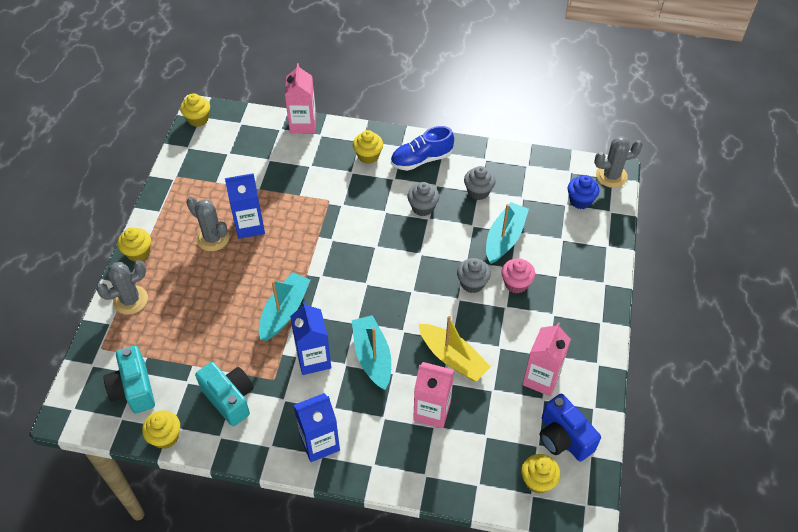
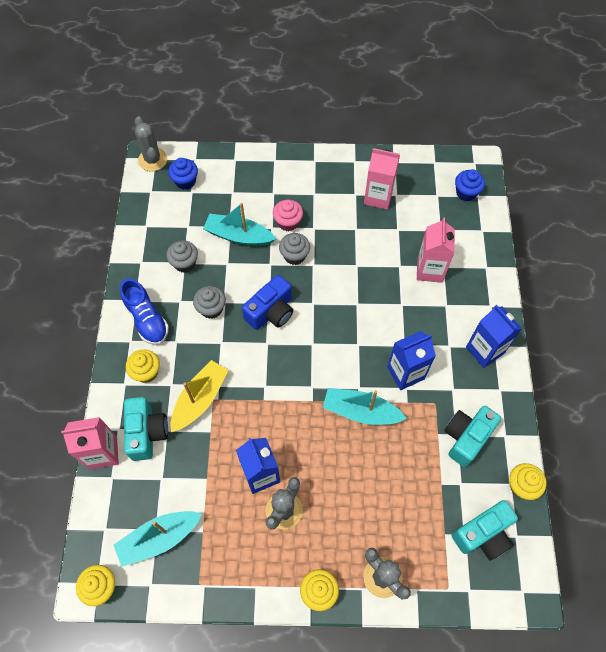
camera: 100 degrees left, 10 degrees up
turquoise boat [352,315,391,390] -> turquoise boat moved to [114,511,202,567]
yellow boat [419,316,491,382] -> yellow boat moved to [171,360,229,432]
yellow cupcake [521,454,560,494] -> blue cupcake [455,169,485,201]
blue camera [540,394,601,461] -> blue camera moved to [242,275,293,330]
none -> turquoise camera [124,397,168,461]

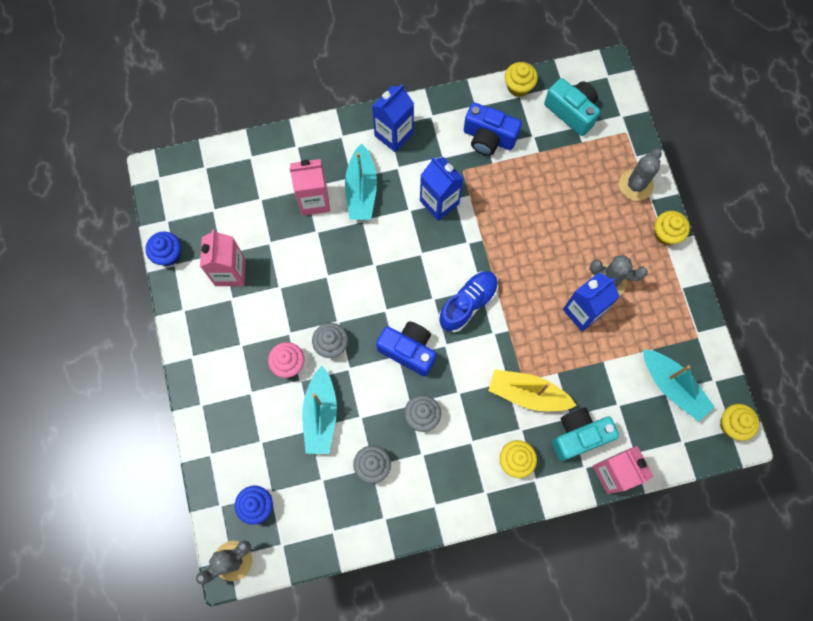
camera: 105 degrees left, 10 degrees up
blue shoe [120,278,169,345] -> blue shoe moved to [439,271,498,333]
turquoise boat [323,388,407,425] -> turquoise boat moved to [345,143,377,220]
turquoise camera [444,406,501,467] -> blue camera [464,102,522,155]
blue cupcake [455,169,485,201] -> blue cupcake moved to [146,232,181,266]

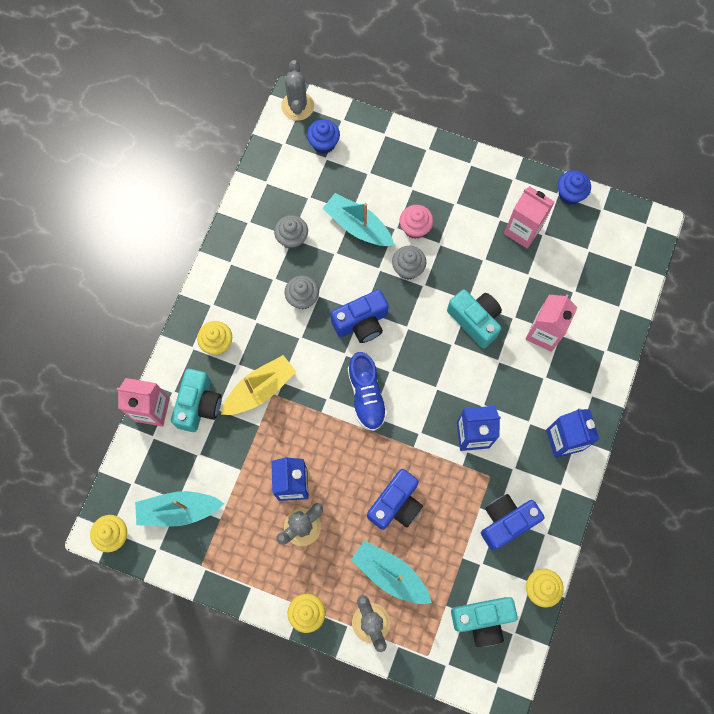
camera: 125 degrees right, 0 degrees up
turquoise boat [345,143,377,220] -> turquoise boat moved to [351,540,432,604]
none -> blue camera [367,469,423,530]
none -> turquoise camera [447,289,502,348]

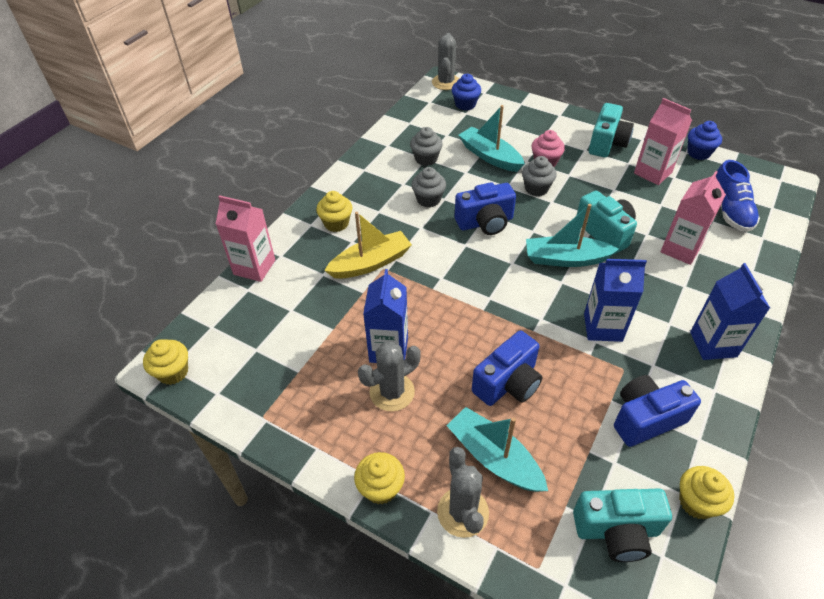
camera: 10 degrees right, 25 degrees down
turquoise boat [135,491,224,527] -> turquoise boat moved to [526,204,619,267]
turquoise camera [171,369,222,432] -> turquoise camera moved to [589,103,634,157]
blue shoe [348,352,388,431] -> blue shoe moved to [716,160,760,232]

